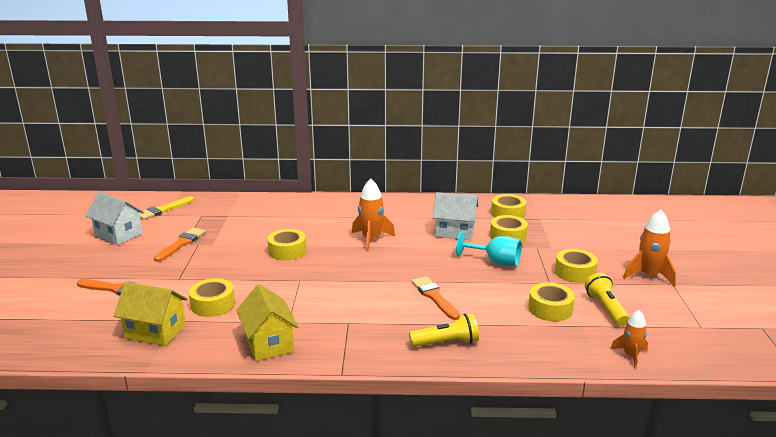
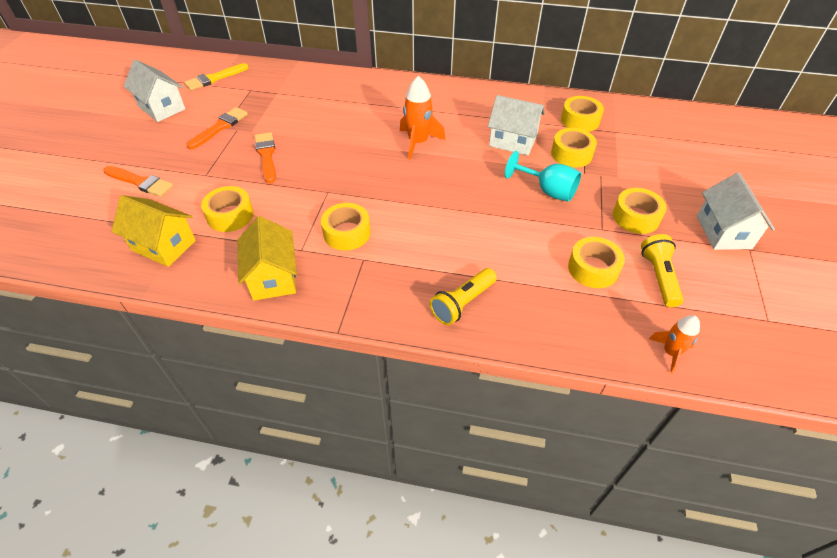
camera: 10 degrees right, 25 degrees up
yellow tape [268,229,306,260] -> yellow tape moved to [321,203,370,250]
yellow flashlight [409,313,479,347] -> yellow flashlight turned 135 degrees clockwise [430,268,497,325]
orange brush [412,276,460,320] -> orange brush moved to [255,132,276,183]
orange rocket [623,210,676,287] -> white house [697,173,775,250]

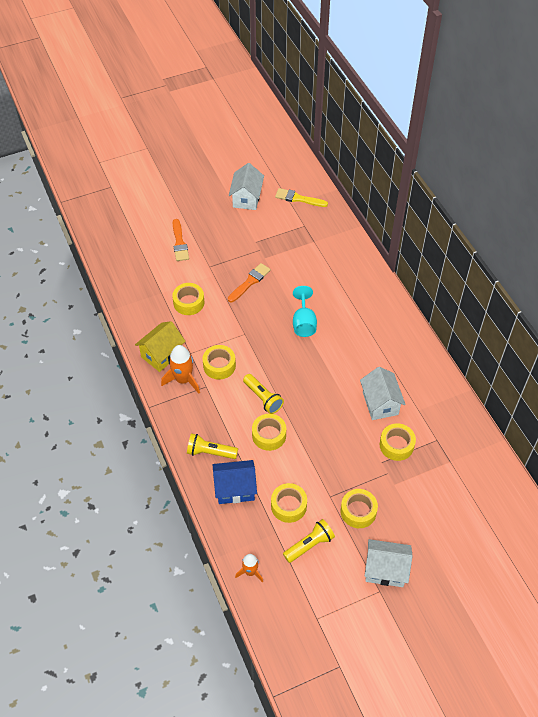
camera: 55 degrees right, 5 degrees up
yellow house [112,195,196,267] -> none
orange brush [187,107,248,149] -> none
orange rocket [400,76,445,160] -> orange rocket moved to [161,345,200,394]
turquoise goblet [505,151,581,202] -> turquoise goblet moved to [293,286,317,337]
yellow tape [561,96,604,132] -> yellow tape moved to [252,414,286,451]
white house [697,173,775,250] -> white house turned 45 degrees clockwise [365,539,412,587]
none -> blue house [213,460,257,504]
none -> yellow flashlight [243,374,284,414]

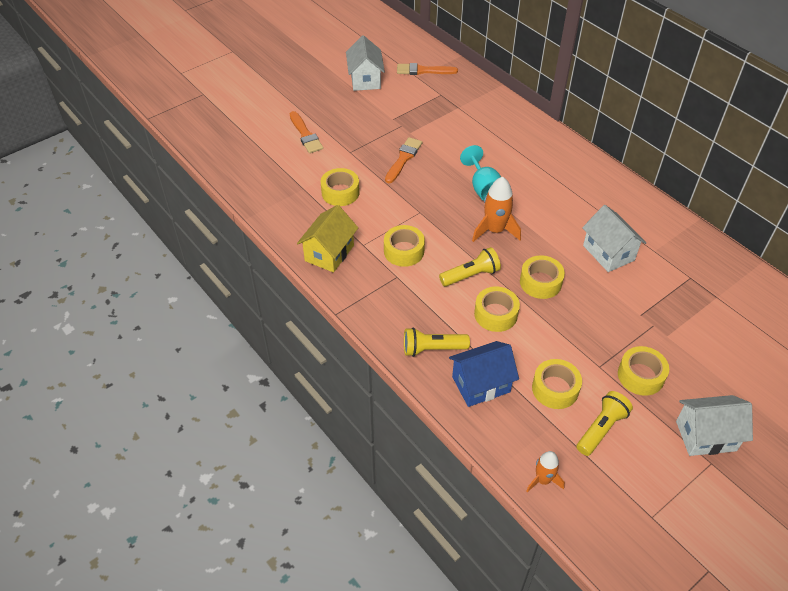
camera: 15 degrees left, 5 degrees down
orange rocket [161,345,200,394] -> orange rocket moved to [472,177,521,242]
yellow flashlight [243,374,284,414] -> yellow flashlight turned 60 degrees counterclockwise [439,247,501,286]
yellow brush [275,188,328,207] -> orange brush [397,63,458,75]
yellow tape [380,423,416,461] -> yellow tape moved to [520,255,565,299]

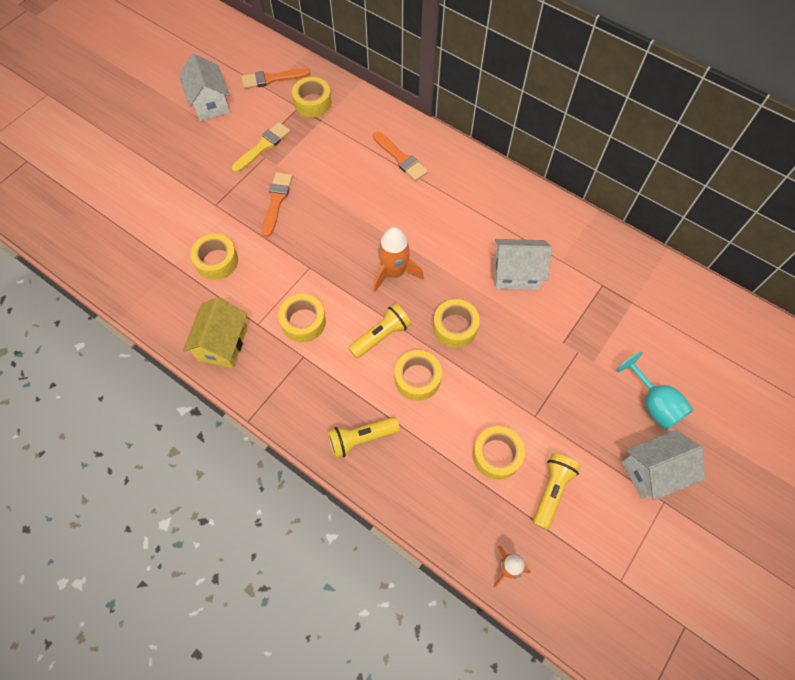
camera: 15 degrees left, 15 degrees up
orange brush [290,111,323,153] -> orange brush moved to [373,131,428,181]
blue house [449,341,519,407] -> none
turquoise goblet [460,145,501,201] -> turquoise goblet moved to [616,352,694,430]
white house [582,205,647,272] -> white house turned 45 degrees counterclockwise [494,239,552,290]
yellow tape [618,346,669,396] -> yellow tape moved to [292,77,332,117]
none -> yellow brush [232,122,291,172]

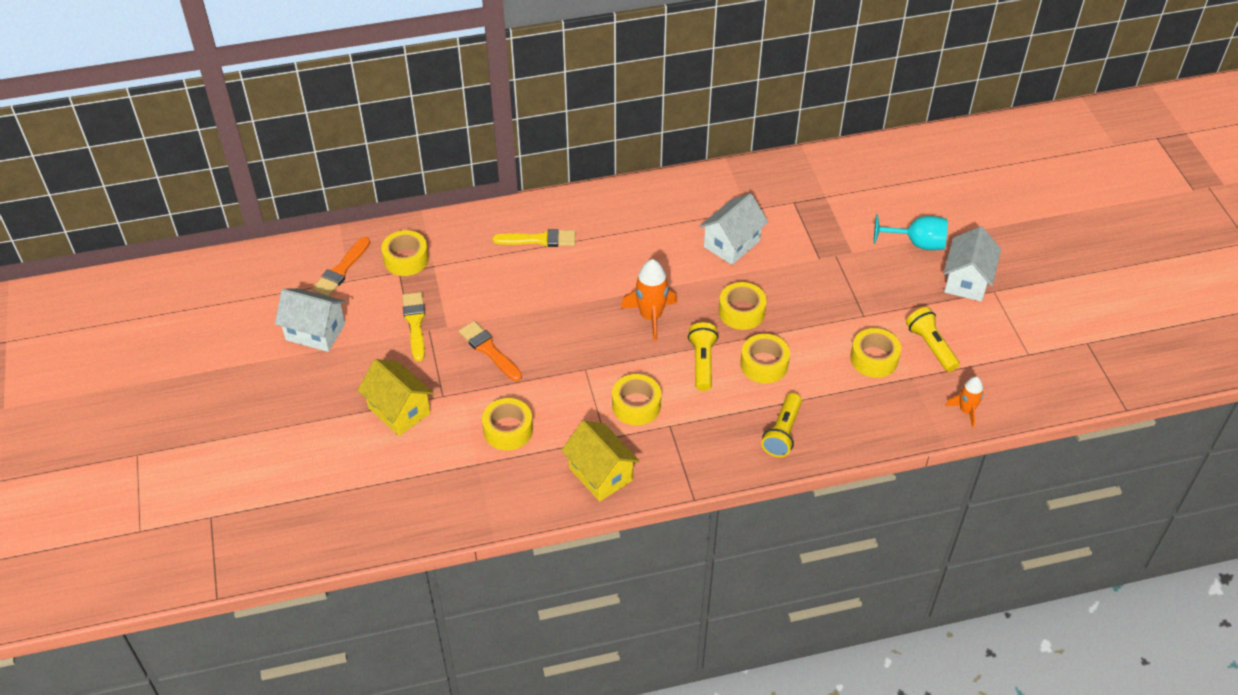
camera: 50 degrees left, 15 degrees down
orange brush [373,131,428,181] -> yellow brush [493,229,575,247]
none -> yellow house [357,359,434,436]

